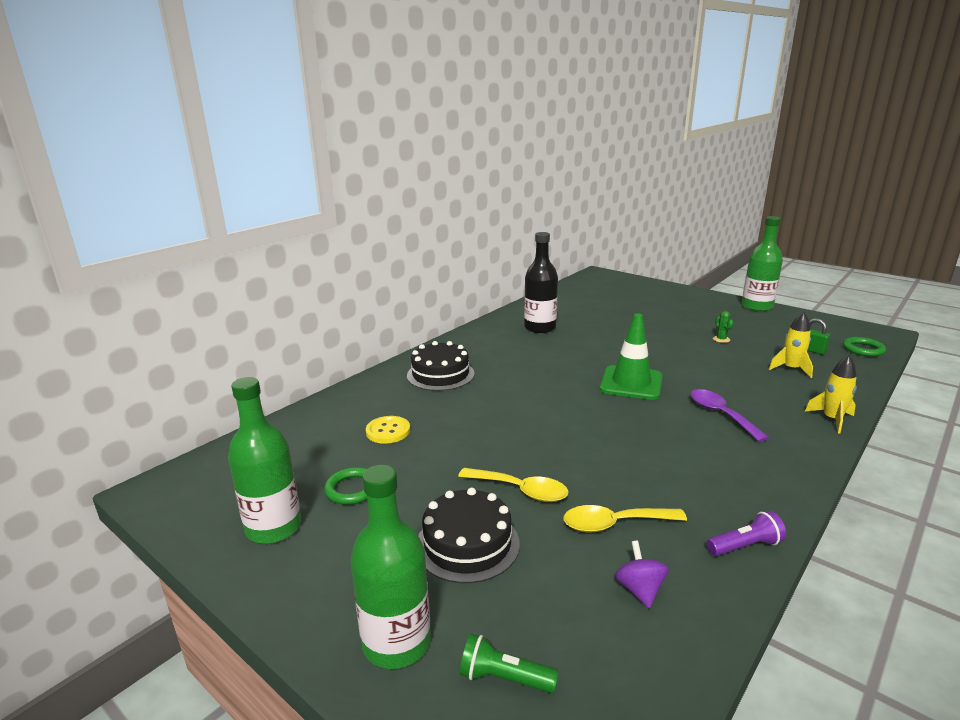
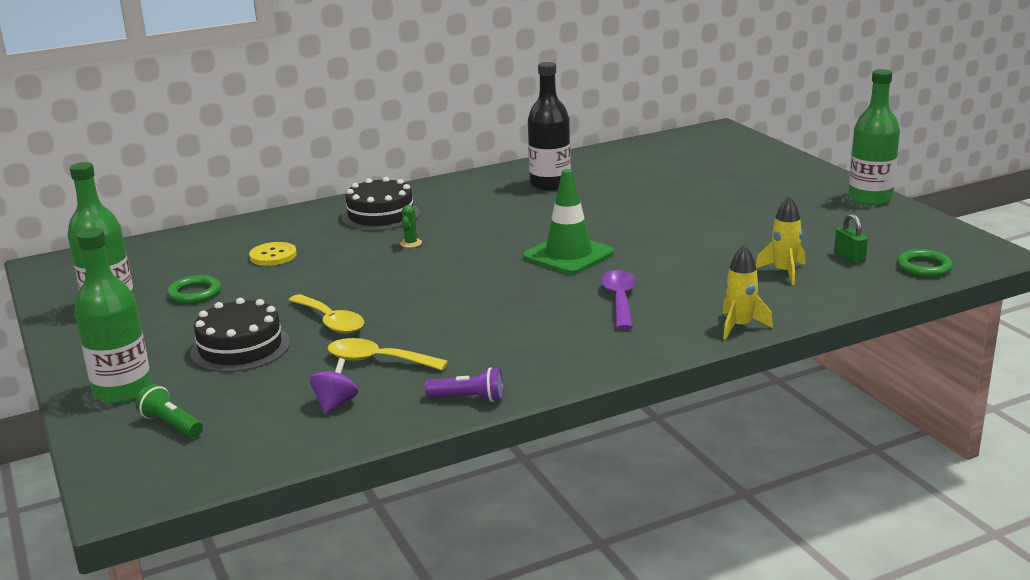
camera: 25 degrees right, 0 degrees up
green cactus [713,311,733,343] -> green cactus moved to [400,205,422,248]

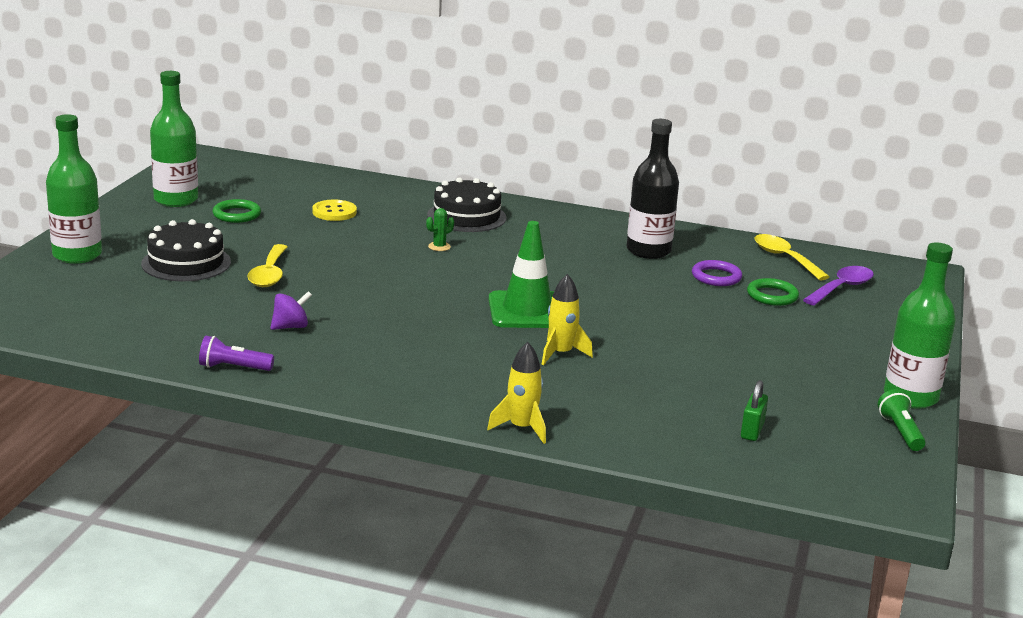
camera: 40 degrees right, 0 degrees up
green flashlight [135,384,203,438] -> green flashlight moved to [878,389,926,451]
purple spinning top [310,358,358,415] -> purple spinning top moved to [270,291,312,330]
yellow spoon [328,338,448,371] -> yellow spoon moved to [755,234,829,280]
purple flashlight [425,367,504,402] -> purple flashlight turned 135 degrees clockwise [199,336,274,371]
purple spoon [601,270,636,330] -> purple spoon moved to [803,266,874,305]
yellow rocket [756,196,806,285] -> yellow rocket moved to [542,274,593,365]
green ring [897,249,953,277] -> green ring moved to [747,278,799,306]
none -> purple ring [692,260,742,286]

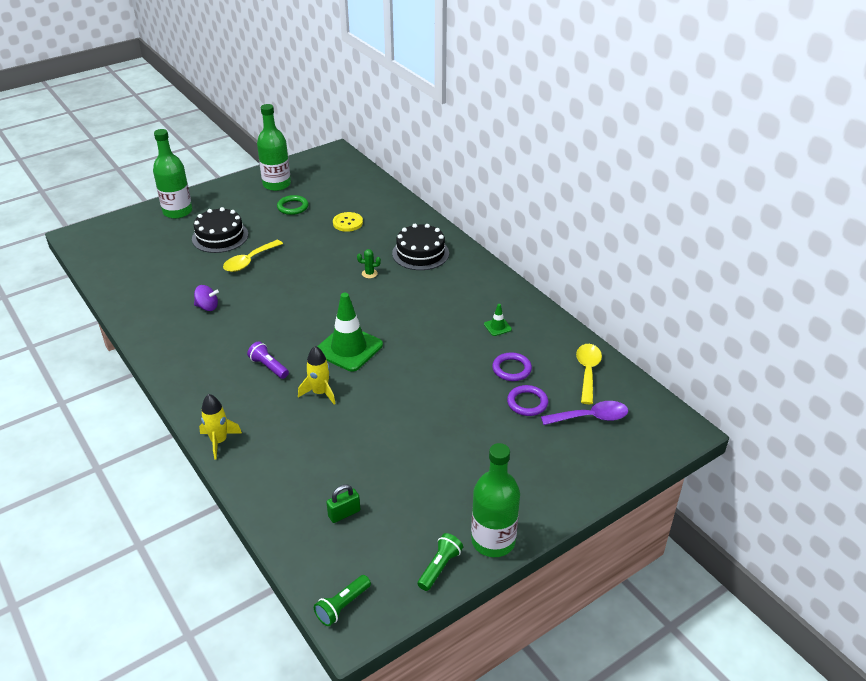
camera: 40 degrees right, 15 degrees up
purple flashlight [199,336,274,371] -> purple flashlight moved to [247,341,289,379]
black bottle [627,119,679,259] -> green traffic cone [484,304,512,336]
green ring [747,278,799,306] -> purple ring [507,385,548,416]
none -> green flashlight [314,575,371,626]

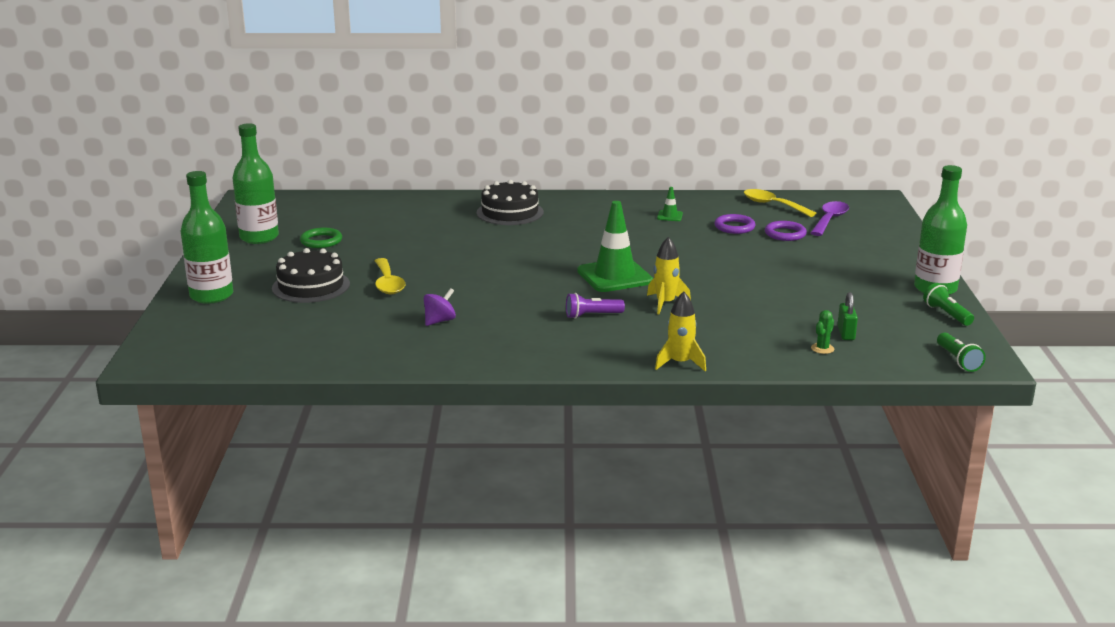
camera: 55 degrees left, 15 degrees down
yellow button [333,212,363,232] -> none
green cactus [357,249,381,278] -> green cactus moved to [811,310,834,354]

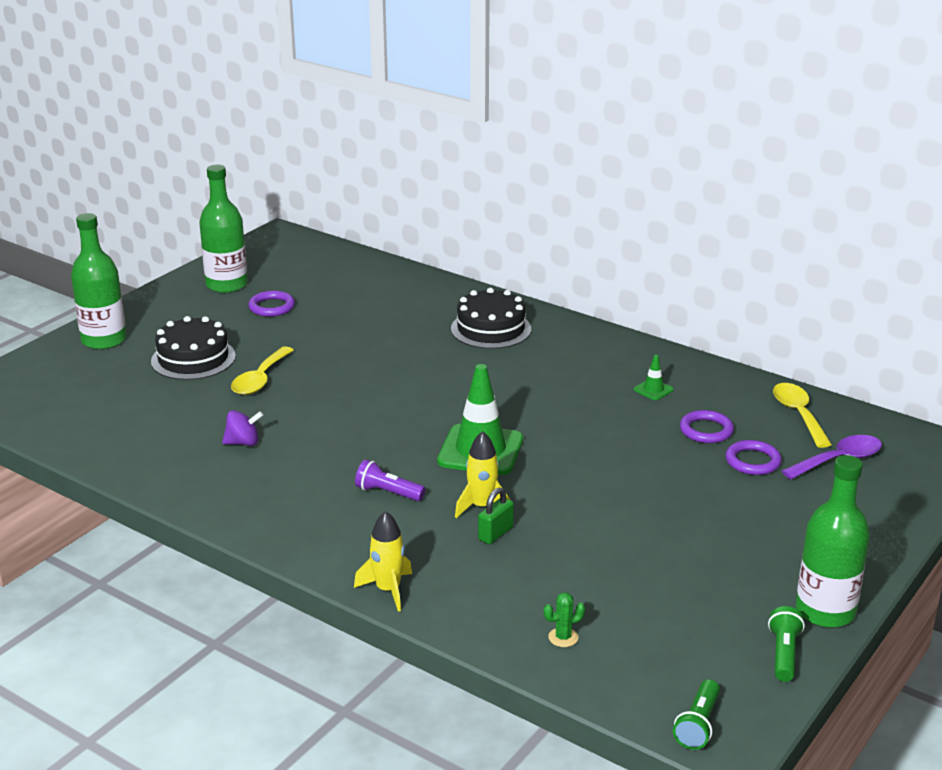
camera: 35 degrees right, 5 degrees up
green ring [300,228,342,248] -> purple ring [248,291,295,317]
green padlock [838,292,858,340] -> green padlock moved to [478,488,514,544]

